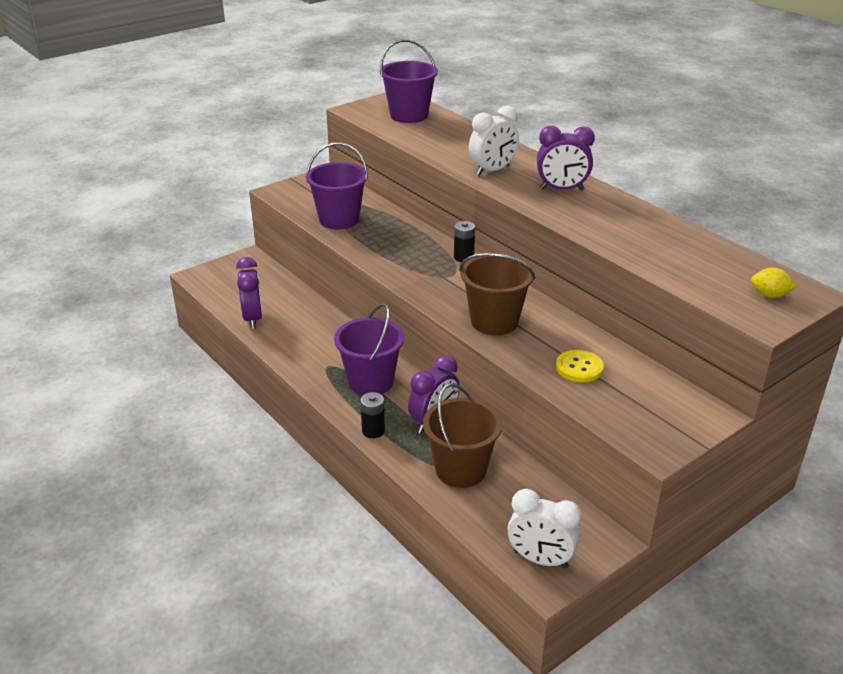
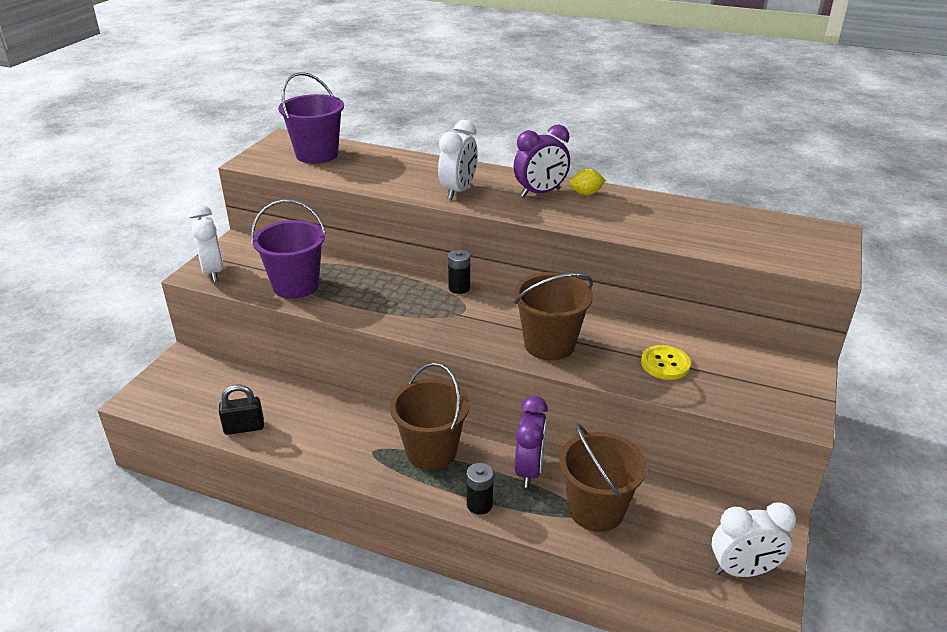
camera: 30 degrees left, 0 degrees up
purple clock [236,257,262,329] -> black padlock [219,385,264,435]
purple bucket [334,303,404,395] -> brown bucket [390,363,470,470]
yellow lemon [751,267,797,298] -> yellow lemon moved to [570,169,606,195]
none -> white clock [189,205,224,282]

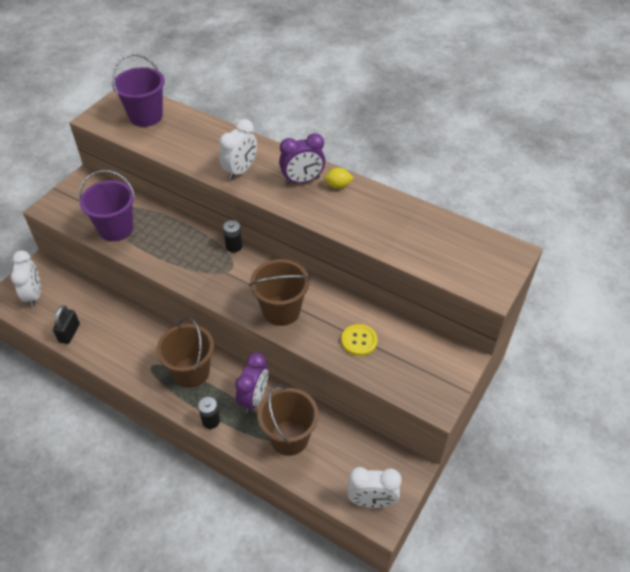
camera: 10 degrees right, 15 degrees up
white clock [189,205,224,282] -> white clock moved to [11,251,41,307]
black padlock [219,385,264,435] -> black padlock turned 75 degrees counterclockwise [53,305,80,344]

